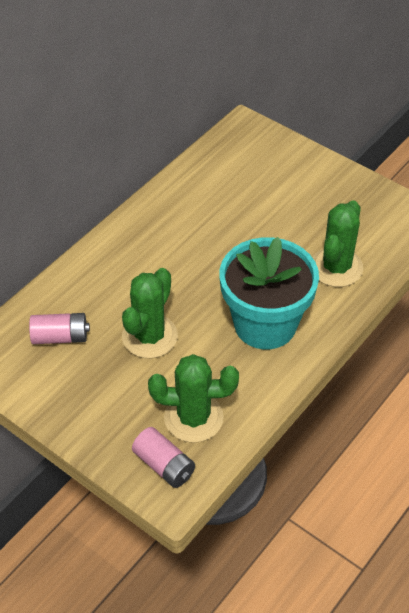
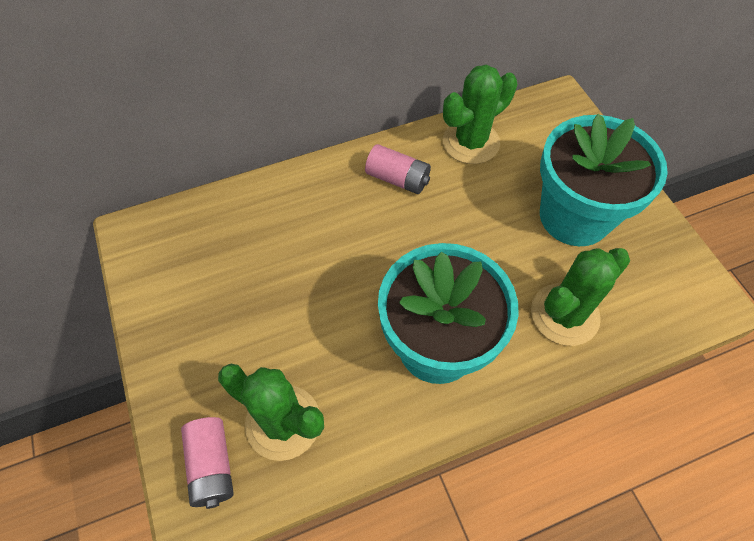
camera: 30 degrees right, 10 degrees up
pink battery [29,313,90,344] -> pink battery moved to [365,144,431,194]
green cactus [122,268,178,358] -> green cactus moved to [443,65,517,164]
none -> turquoise flower pot [540,114,668,246]

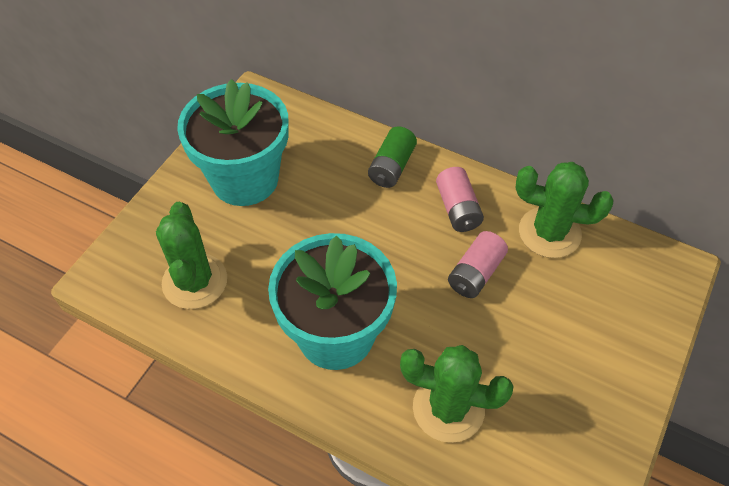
camera: 50 degrees right, 5 degrees down
pink battery [181,417,234,509] -> pink battery moved to [448,231,508,298]
turquoise flower pot [540,114,668,246] -> turquoise flower pot moved to [177,79,289,206]
none -> green battery [368,126,417,188]

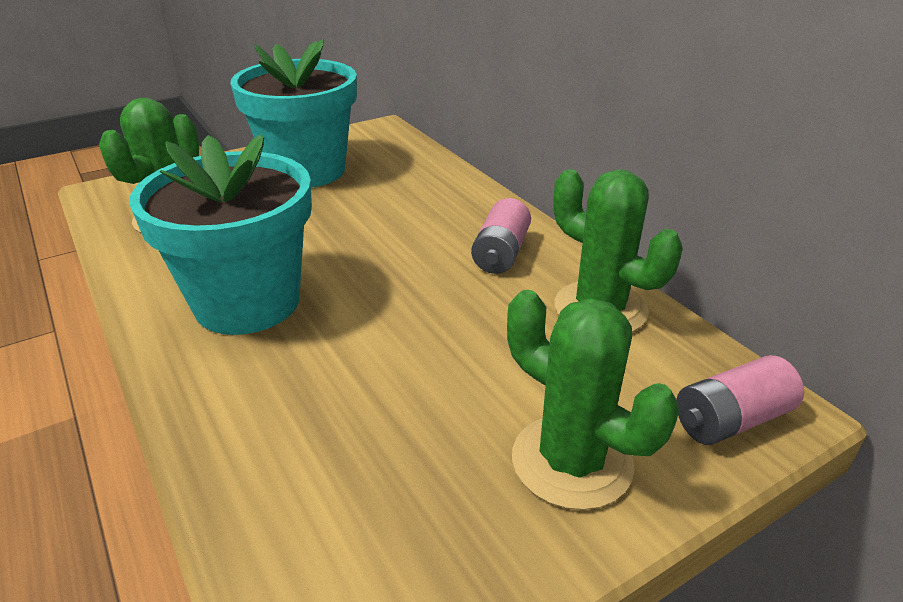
camera: 30 degrees right, 20 degrees down
green battery [368,126,417,188] -> none
green cactus [400,345,513,443] -> green cactus moved to [507,290,679,510]
pink battery [448,231,508,298] -> pink battery moved to [676,355,804,445]

